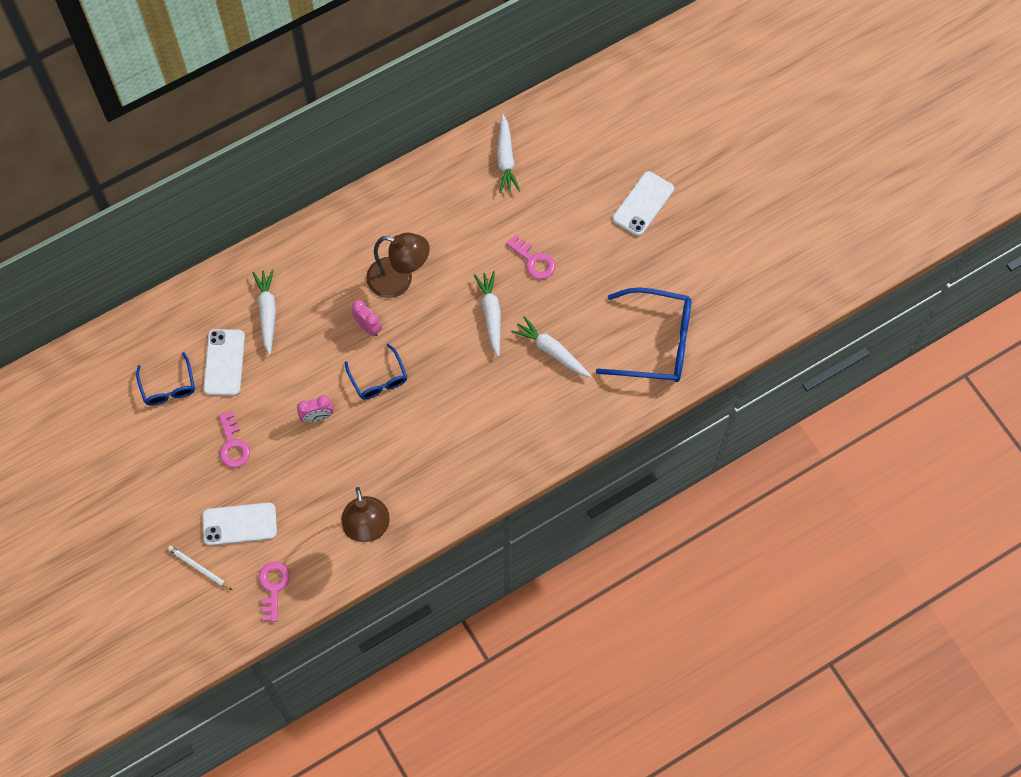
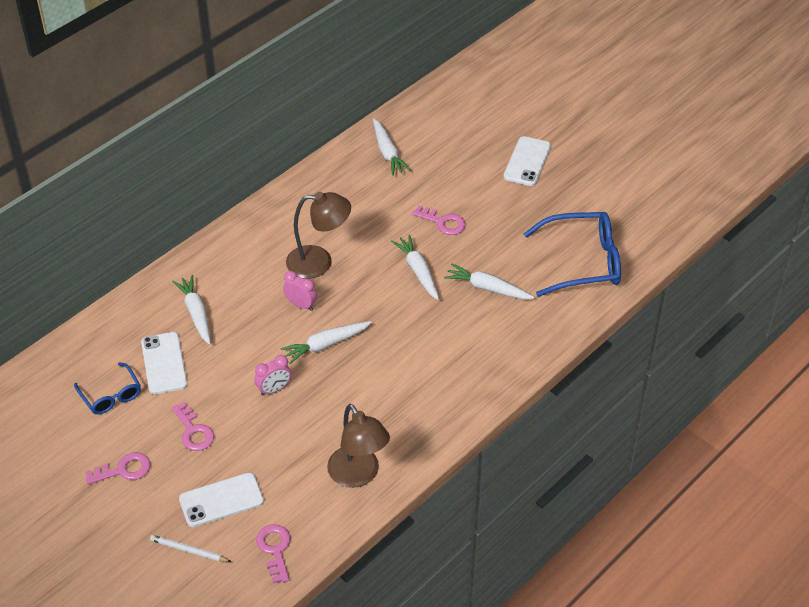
camera: 15 degrees left, 20 degrees down
blue glasses [345,344,407,400] -> white carrot [281,321,372,364]
none -> pink key [85,452,151,485]

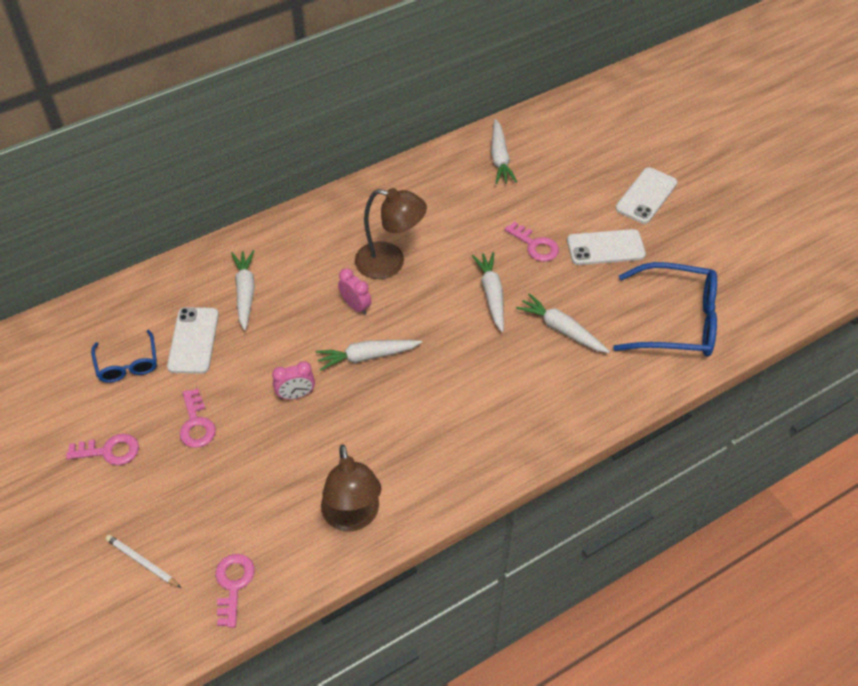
camera: 15 degrees right, 5 degrees up
white phone [179,472,264,527] -> white phone moved to [567,229,646,265]

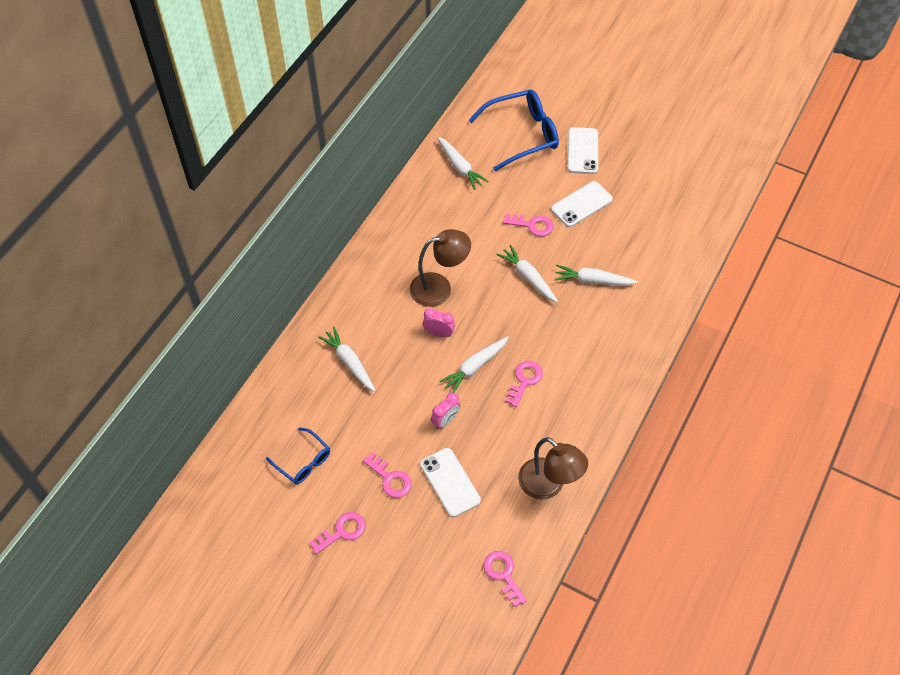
camera: 30 degrees left, 5 degrees up
white pencil [105,535,181,588] -> none
white phone [167,307,219,374] -> white phone moved to [420,448,481,517]
blue glasses [613,262,717,357] -> blue glasses moved to [469,90,559,171]
none -> pink key [506,361,543,407]

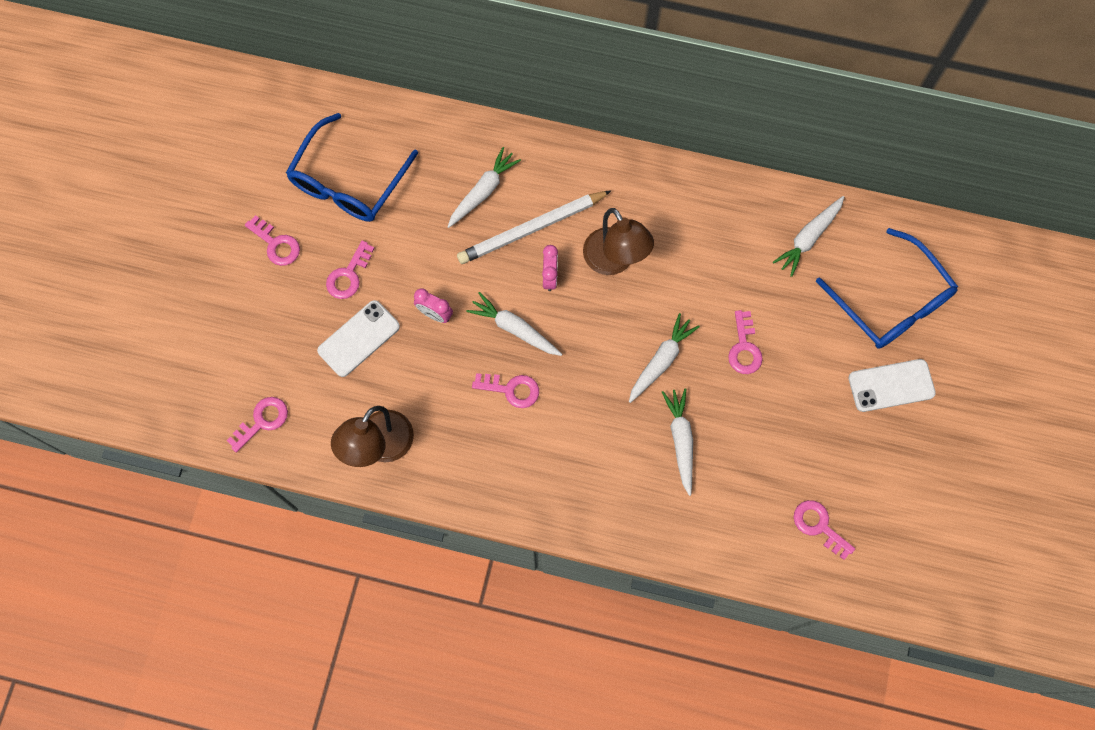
camera: 75 degrees right, 15 degrees up
blue glasses [266,427,330,484] -> blue glasses [286,113,418,222], size x1.79
white phone [551,181,613,227] -> none
none -> white pencil [457,190,612,264]
none -> pink key [794,500,855,560]

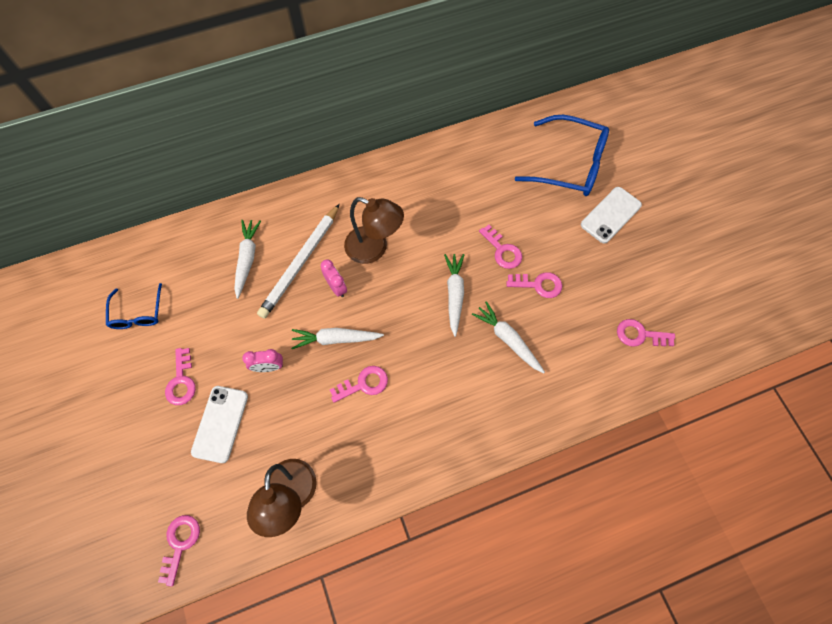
camera: 35 degrees left, 5 degrees down
pink key [245,215,300,266] -> pink key moved to [507,272,562,298]
blue glasses [286,113,418,222] -> blue glasses [106,283,162,329], size x0.56
white carrot [773,196,844,277] -> none

